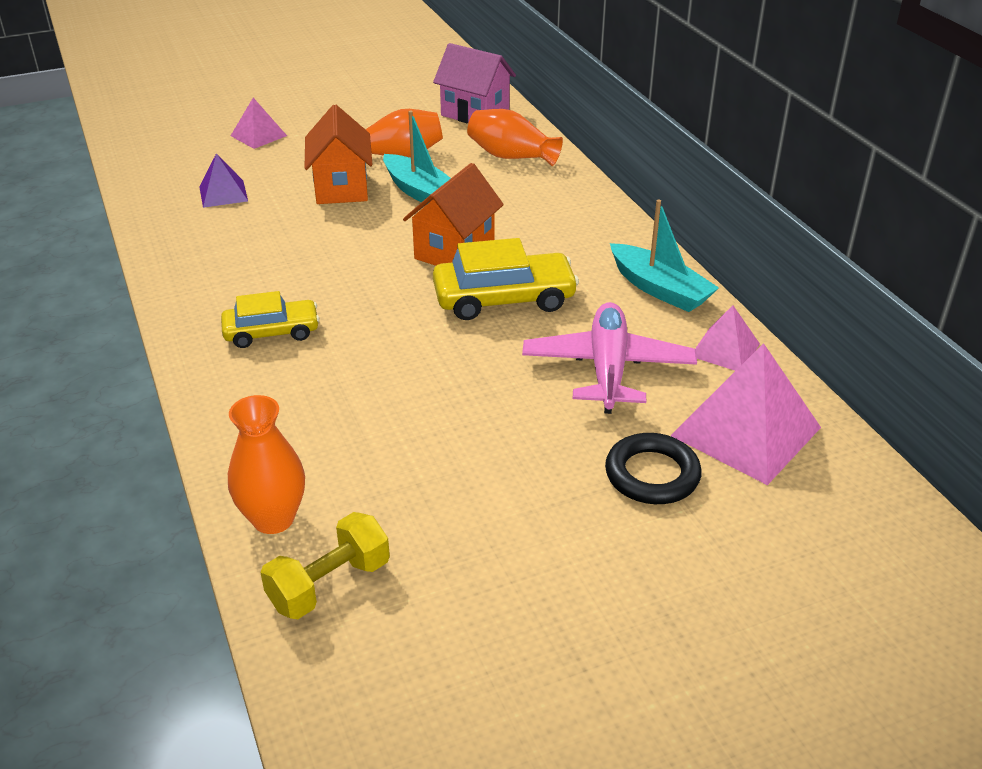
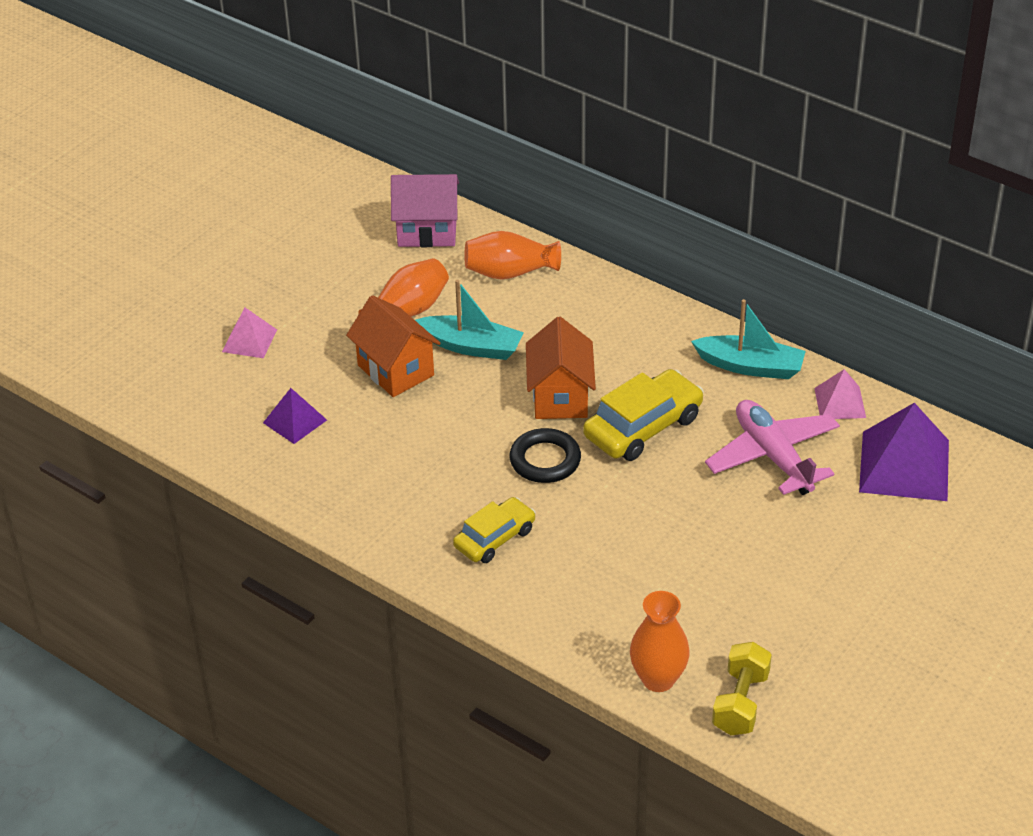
camera: 30 degrees left, 5 degrees up
black ring [605,433,701,504] -> black ring moved to [510,428,581,483]
pink pyramid [670,343,821,485] -> purple pyramid [859,403,949,501]

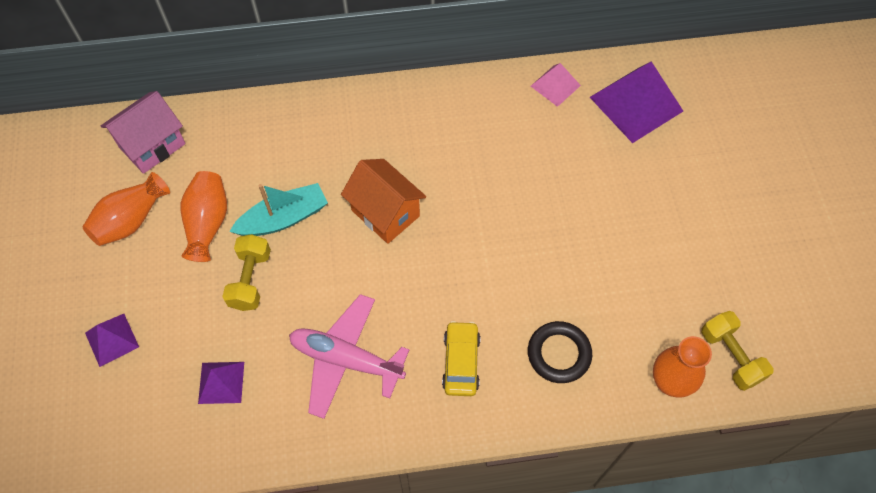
camera: 45 degrees left, 20 degrees up
pink pyramid [222,308,277,358] -> purple pyramid [85,314,139,367]
orange house [346,295,441,397] -> yellow dumbbell [222,234,271,311]
orange vase [464,231,561,280] -> orange vase moved to [82,172,170,246]
black ring [510,428,581,483] -> black ring moved to [528,321,592,383]
yellow car [583,369,704,461] -> none
turquoise boat [691,299,806,379] -> none
pink plane [705,400,840,495] -> pink plane moved to [289,294,409,419]

